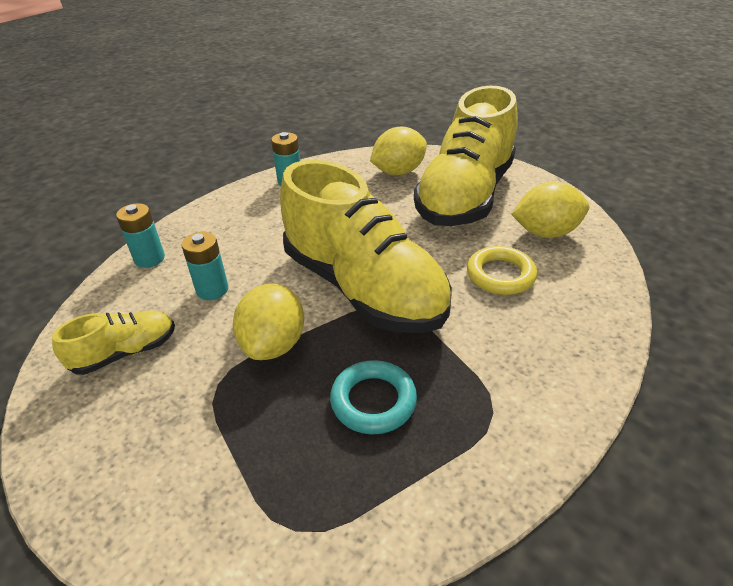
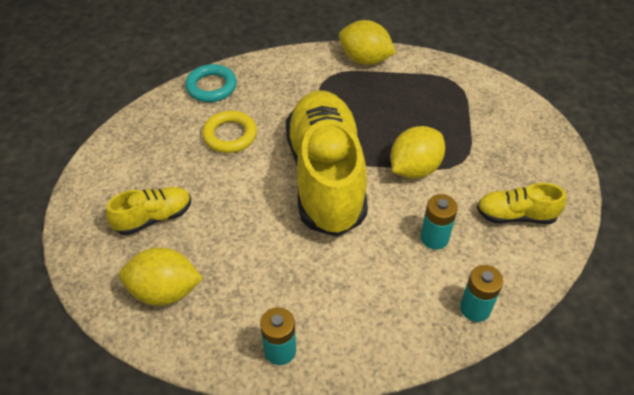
camera: 145 degrees left, 10 degrees up
turquoise ring [330,360,417,434] -> turquoise ring moved to [185,64,237,102]
yellow shoe [414,86,518,226] -> yellow shoe [106,187,191,235], size x0.45
yellow lemon [511,182,589,238] -> yellow lemon moved to [339,20,396,65]

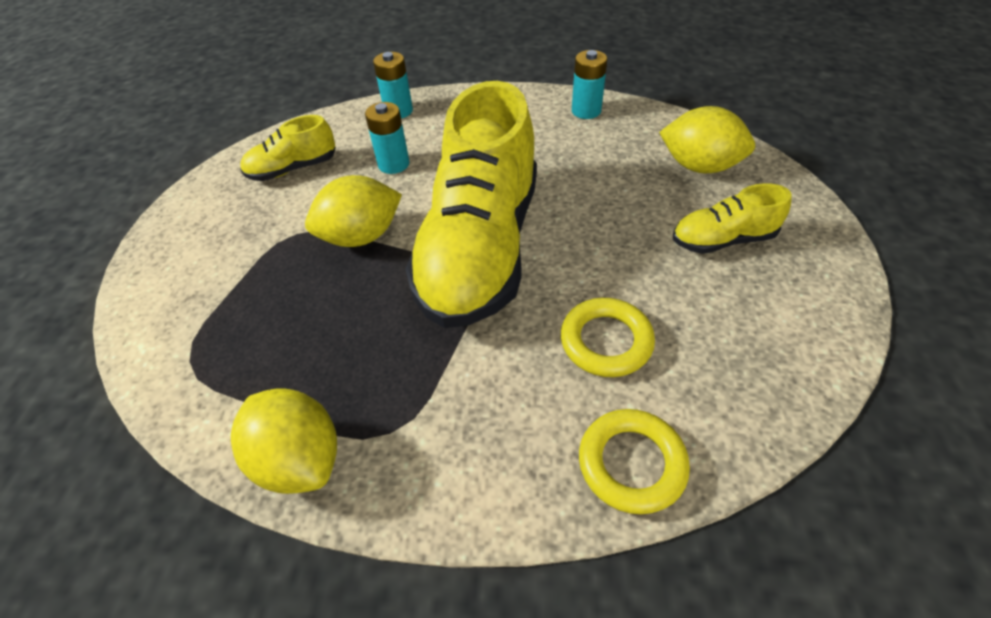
camera: 160 degrees left, 0 degrees up
turquoise ring [185,64,237,102] -> yellow ring [579,409,690,514]
yellow shoe [477,183,566,224] -> yellow shoe turned 135 degrees clockwise [240,115,336,181]

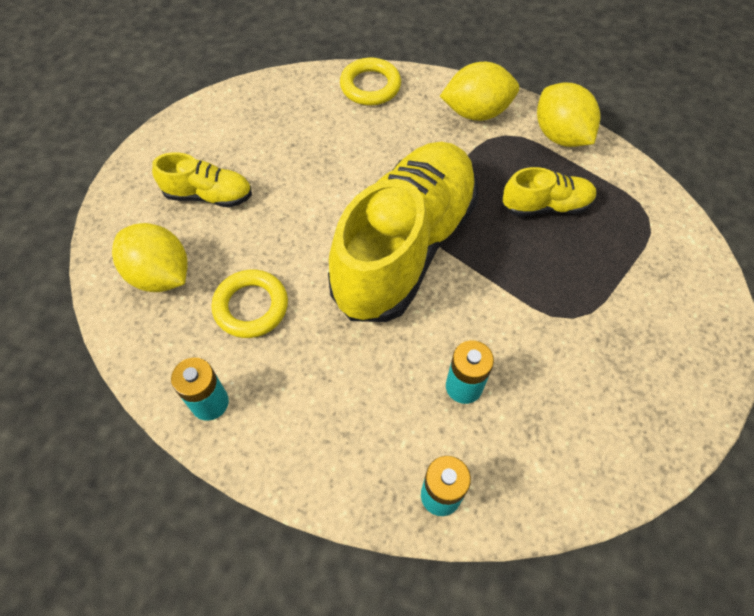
camera: 165 degrees left, 10 degrees up
yellow shoe [240,115,336,181] -> yellow shoe moved to [502,167,597,217]
yellow lemon [305,175,402,247] -> yellow lemon moved to [440,62,519,121]
yellow ring [561,298,655,377] -> yellow ring moved to [211,270,288,338]

